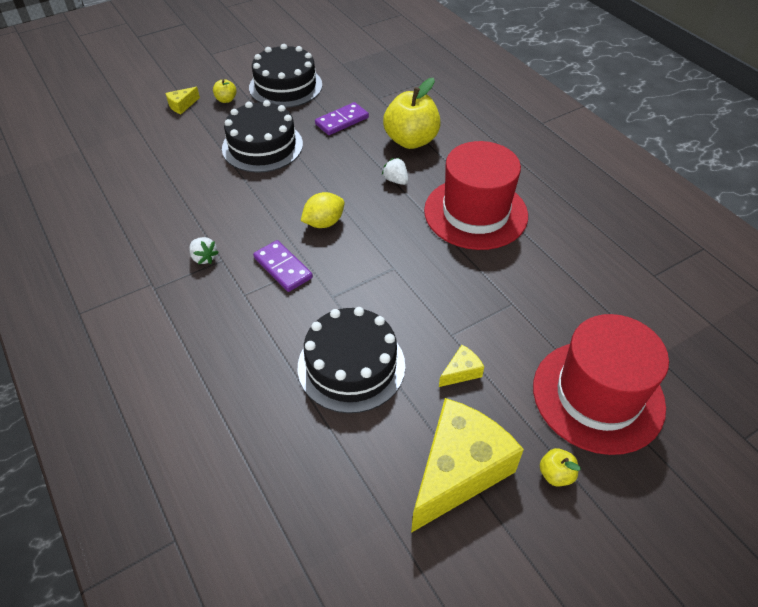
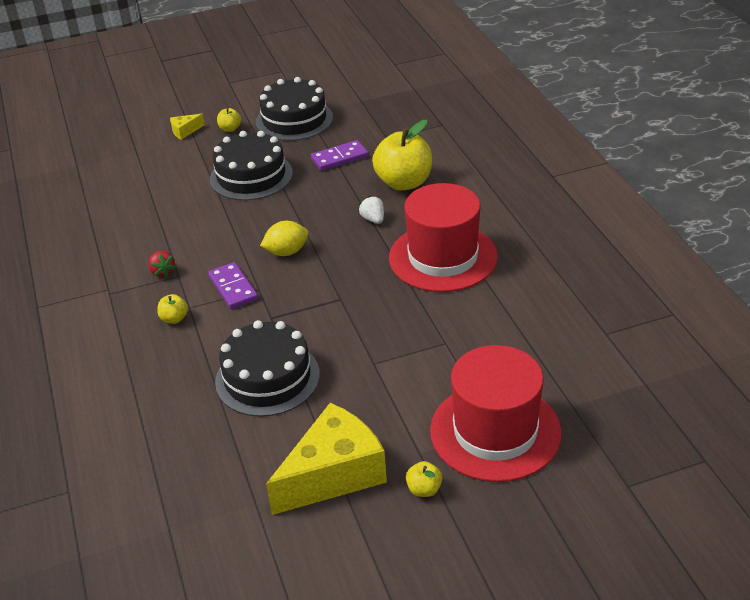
camera: 15 degrees right, 10 degrees down
white strawberry [189,237,219,264] -> red strawberry [148,251,176,278]
yellow cheese [439,345,484,387] -> none
none -> yellow apple [157,294,188,324]

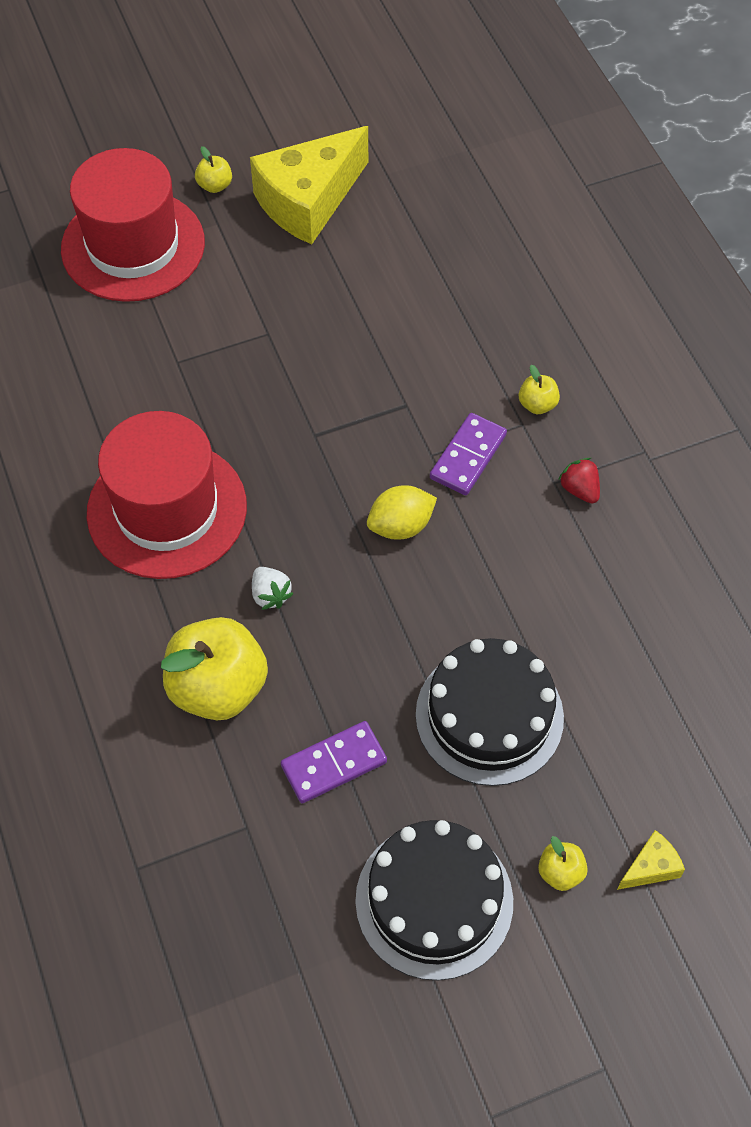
camera: 175 degrees right, 20 degrees up
purple domino [208,262,258,309] -> purple domino turned 60 degrees clockwise [430,413,507,495]
black cake [215,320,320,417] -> none

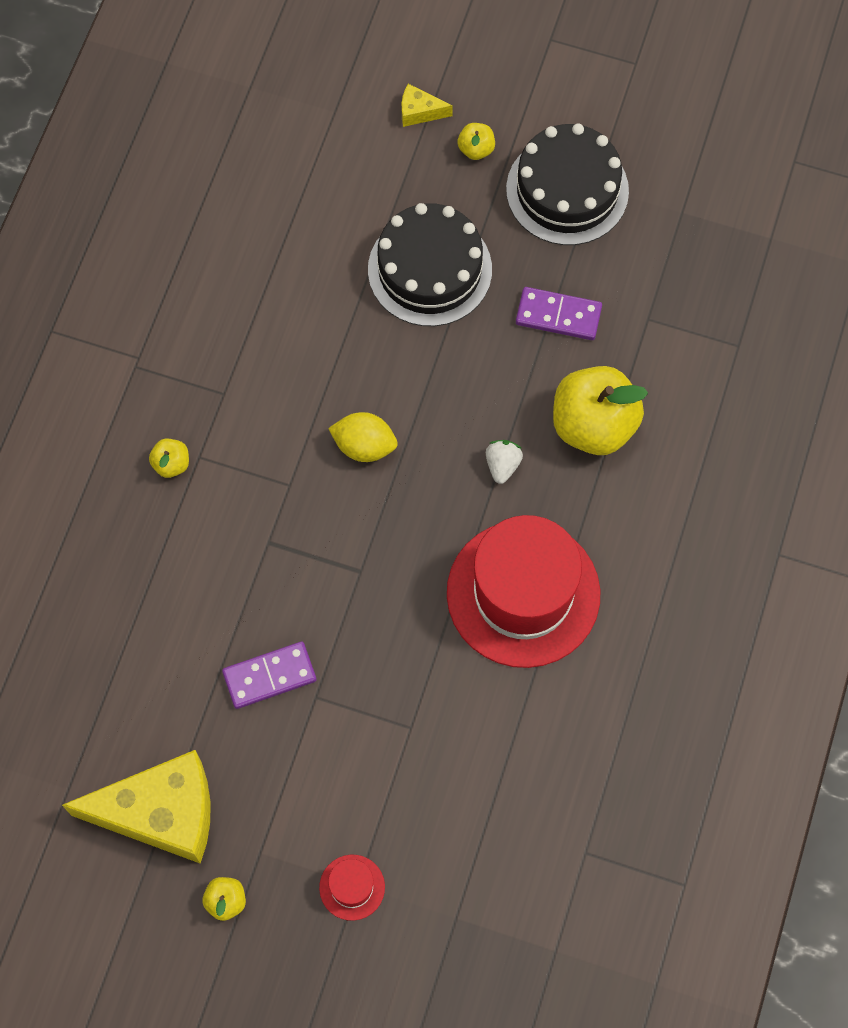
camera: 140 degrees left, 10 degrees up
red hat [61,148,205,302] -> red hat [319,855,385,921], size x0.41
purple domino [430,413,507,495] -> purple domino moved to [222,642,316,709]
red strawberry [558,458,600,504] -> none

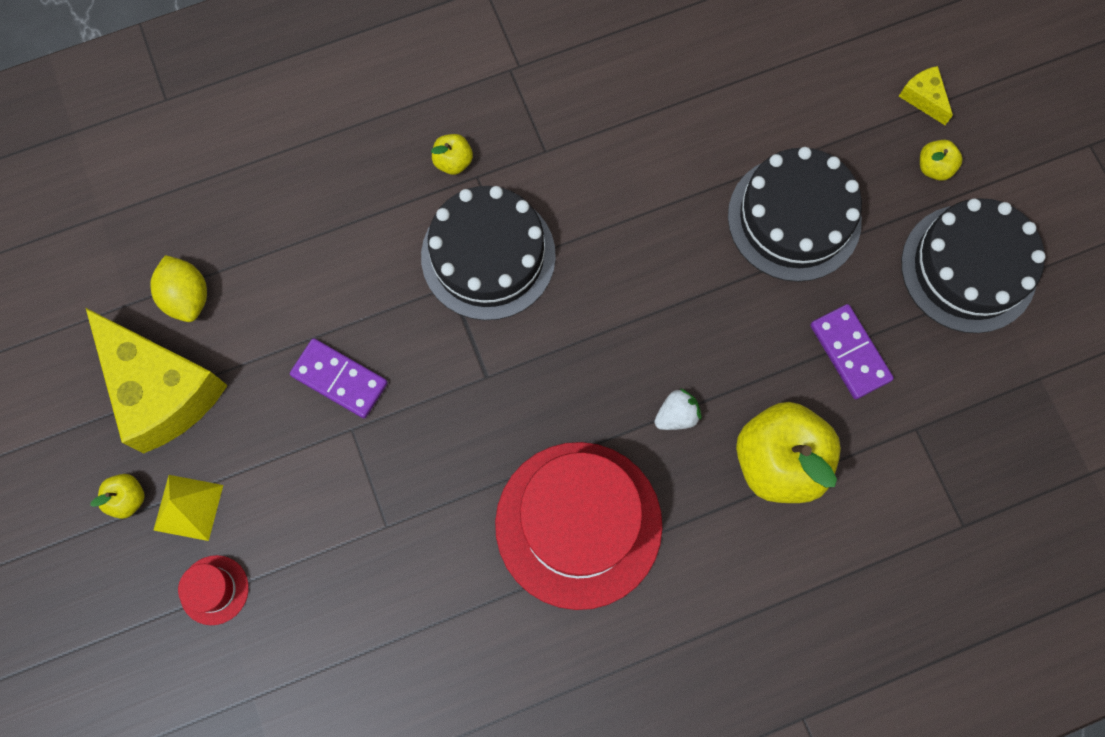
camera: 50 degrees right, 5 degrees up
yellow lemon [328,412,398,462] -> yellow lemon moved to [150,255,207,322]
none -> yellow pyramid [154,475,223,541]
none -> black cake [421,186,556,320]

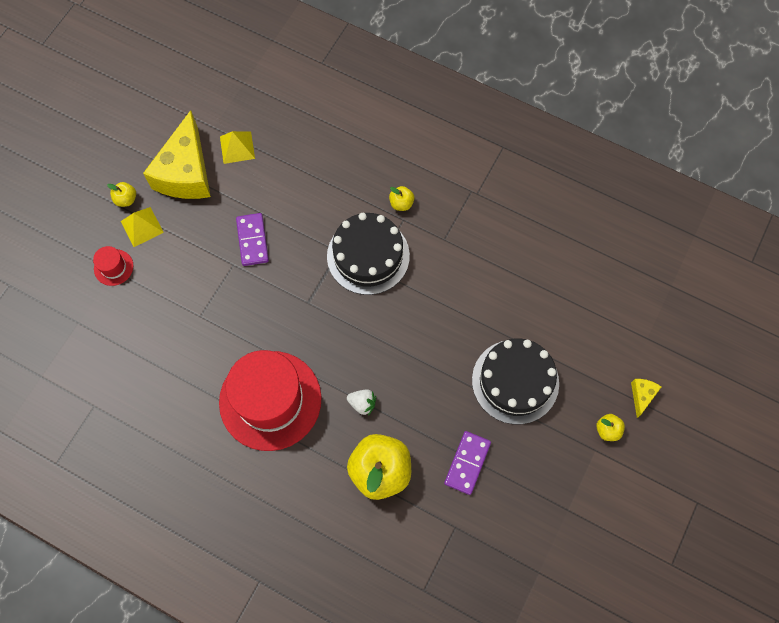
camera: 50 degrees right, 5 degrees down
yellow lemon [150,255,207,322] -> yellow pyramid [220,131,255,164]
black cake [901,198,1046,333] -> none

